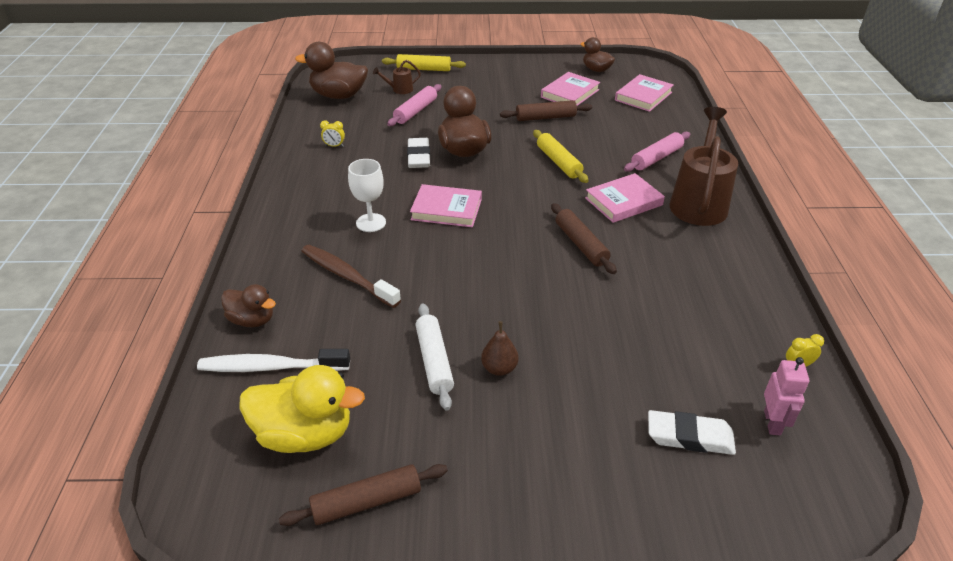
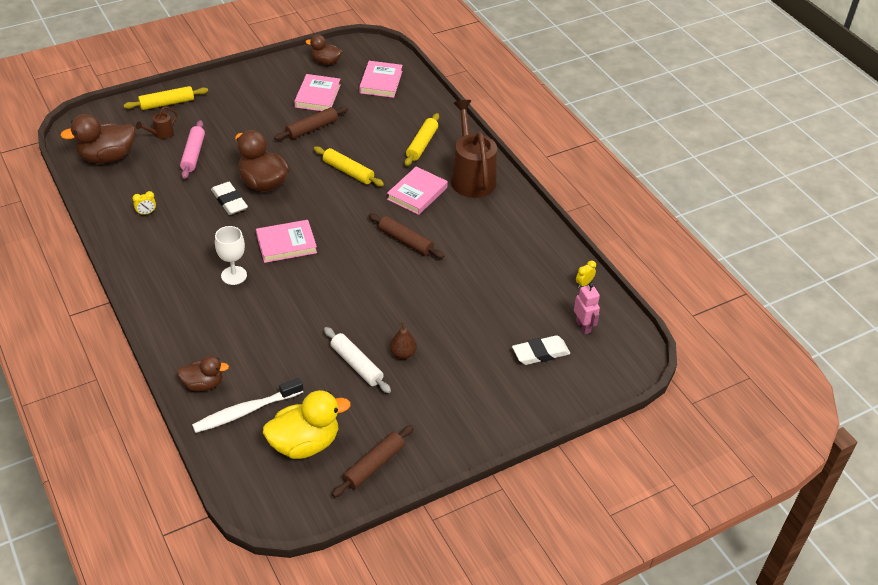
camera: 30 degrees left, 5 degrees up
brown toothbrush [301,245,401,308] -> none
pink rolling pin [624,132,690,172] -> yellow rolling pin [405,113,439,166]

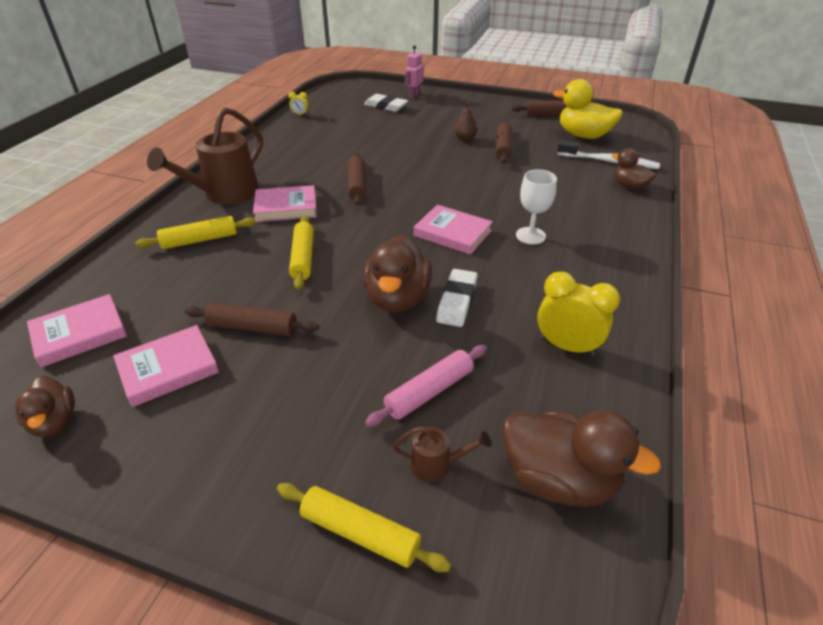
camera: 130 degrees left, 5 degrees down
yellow clock [132,191,156,215] -> yellow clock [537,272,620,356], size x2.10
white rolling pin [324,327,391,393] -> brown rolling pin [496,121,512,163]
pink robot [574,283,600,334] -> pink robot moved to [405,45,423,98]

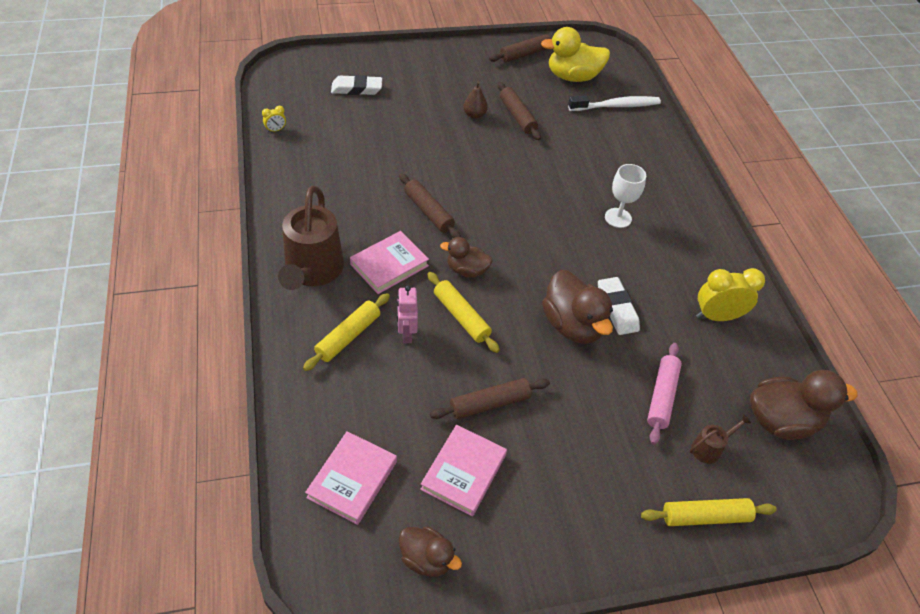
camera: 35 degrees left, 10 degrees up
pink robot [405,45,423,98] -> pink robot moved to [397,286,418,343]
pink book [414,205,493,255] -> none
brown duck [612,148,656,190] -> brown duck moved to [440,237,493,278]

